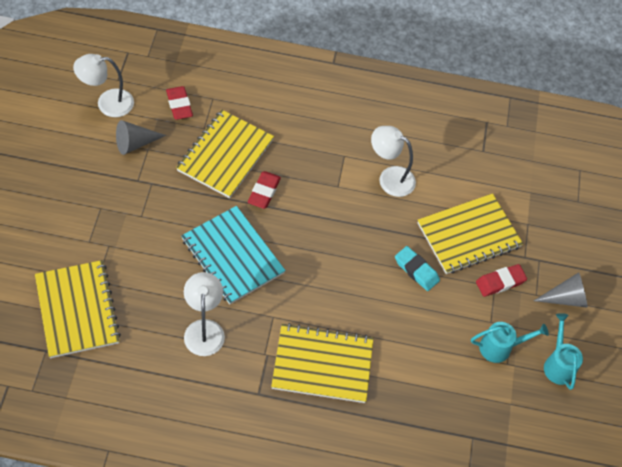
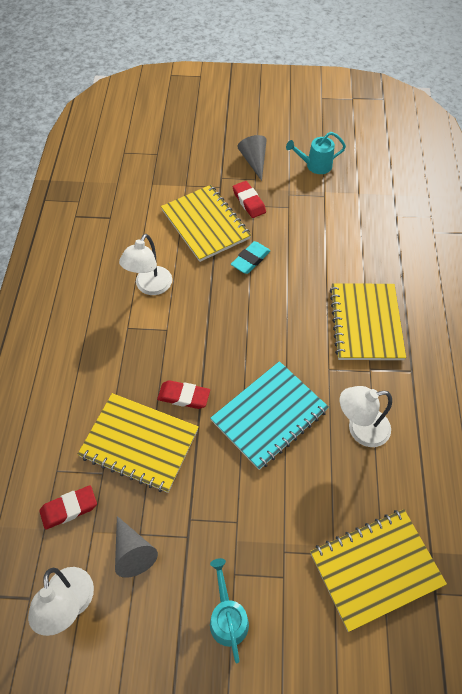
camera: 90 degrees left, 0 degrees up
turquoise watering can [471,322,549,363] -> turquoise watering can moved to [210,558,249,663]

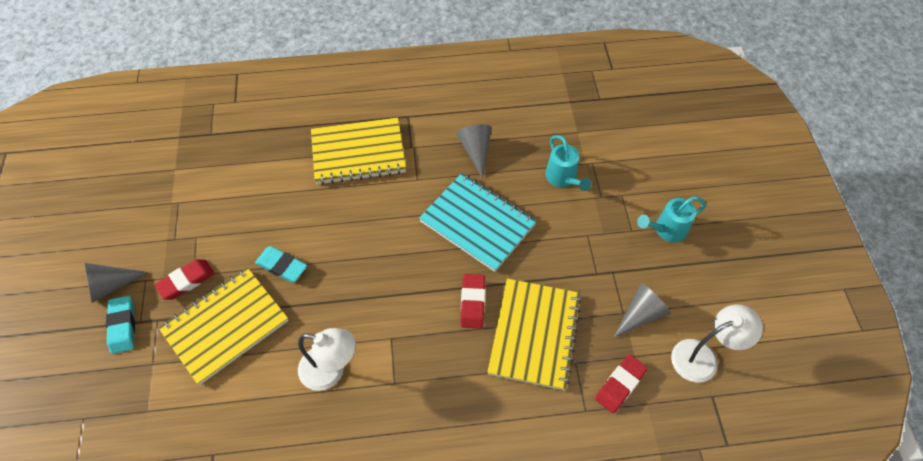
camera: 100 degrees left, 0 degrees up
red eraser [39,485,97,530] -> red eraser turned 75 degrees clockwise [595,354,648,413]
turquoise watering can [286,132,346,174] -> turquoise watering can moved to [545,135,591,191]
yellow notebook [310,509,447,632] -> none
white lamp [340,386,392,447] -> grey cone [456,124,492,179]
none -> turquoise eraser [106,296,135,354]

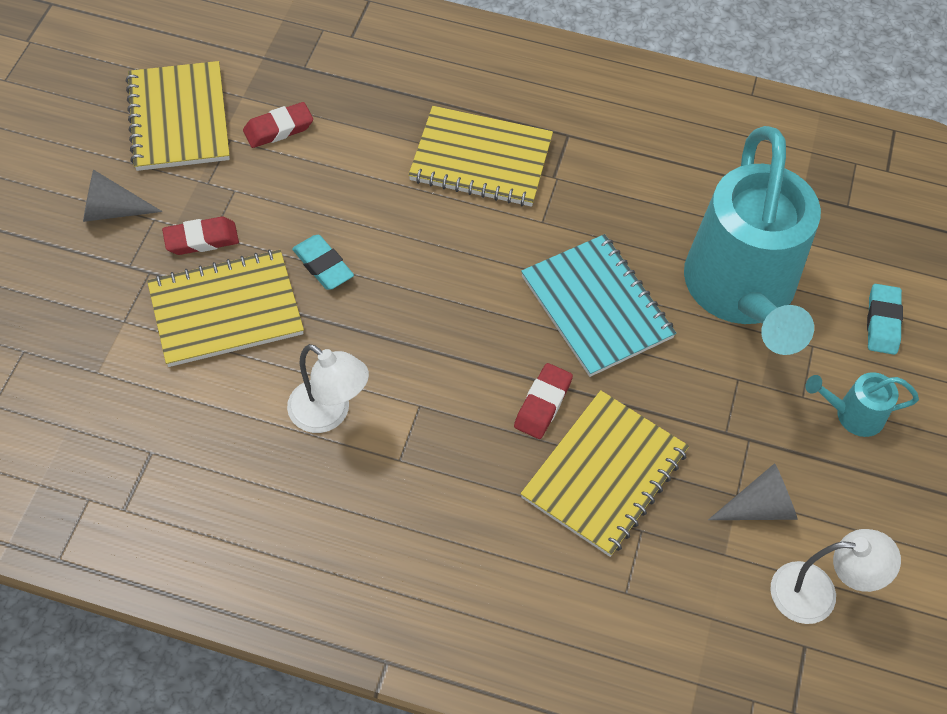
camera: 20 degrees right, 0 degrees up
turquoise eraser [106,296,135,354] -> turquoise eraser moved to [867,284,903,355]
grey cone [456,124,492,179] -> none
turquoise watering can [545,135,591,191] -> turquoise watering can [684,126,821,355], size x2.49
red eraser [595,354,648,413] -> red eraser moved to [243,102,313,148]
none -> yellow notebook [126,61,230,171]

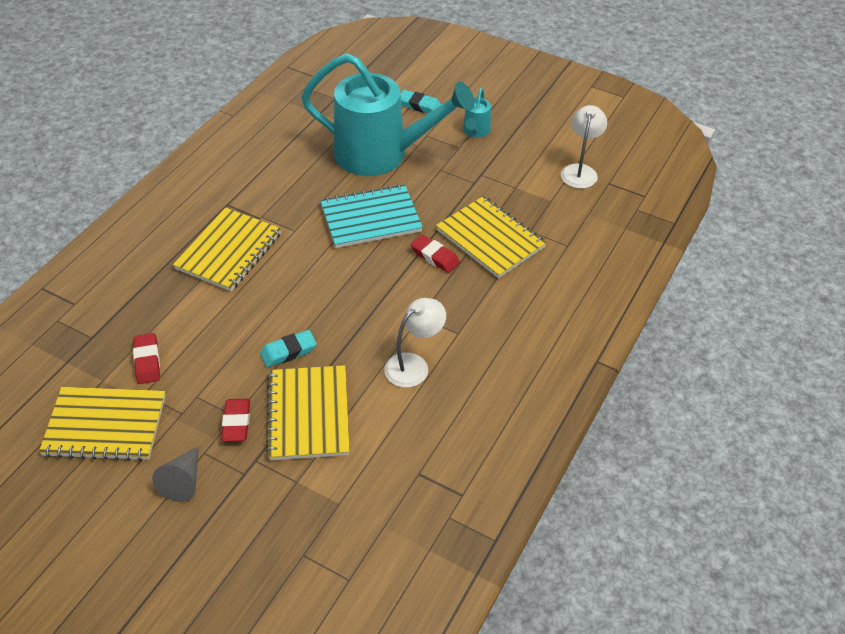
camera: 75 degrees left, 10 degrees down
grey cone [708,463,798,520] -> none

